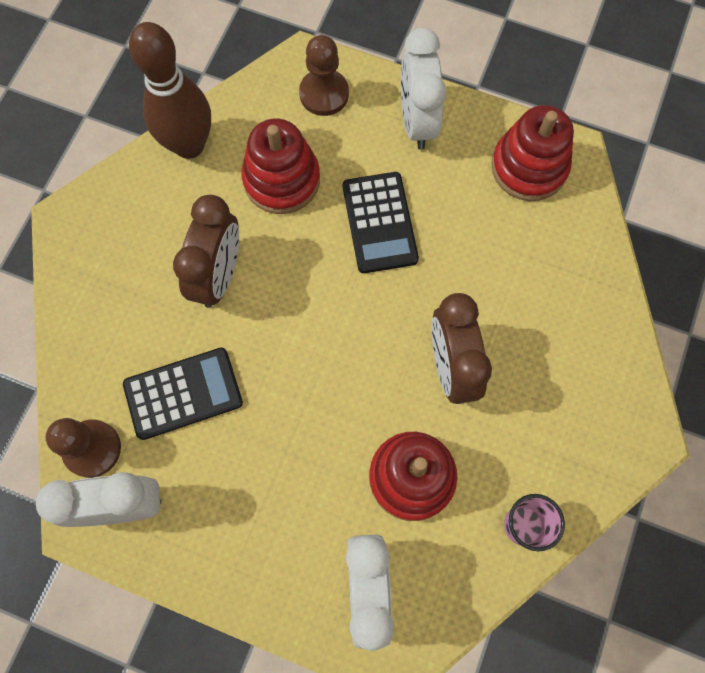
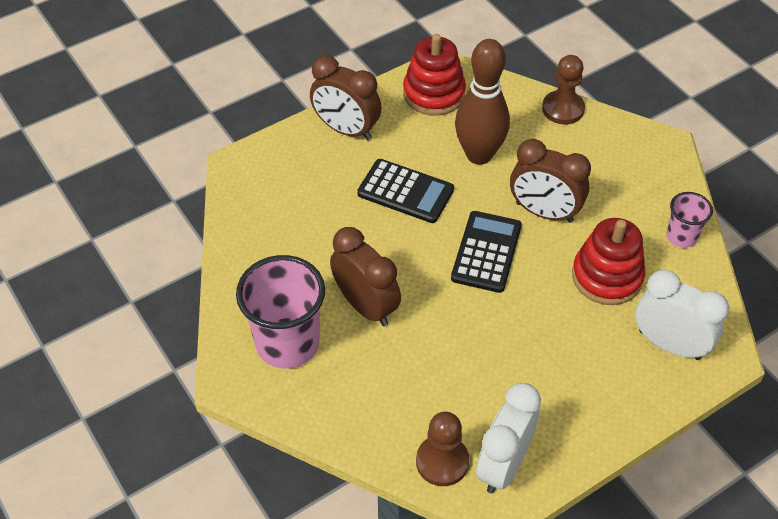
camera: 55 degrees left, 20 degrees down
black calculator [123,347,243,440] -> black calculator moved to [451,211,522,293]
brown bowling pin [129,22,211,159] -> brown bowling pin moved to [455,39,510,165]
red stacking toy [241,118,320,214] -> none
brown pawn [299,35,349,116] -> brown pawn moved to [542,55,585,124]
white clock [401,28,447,150] -> brown clock [310,55,382,140]
none -> pink cup [236,255,325,369]

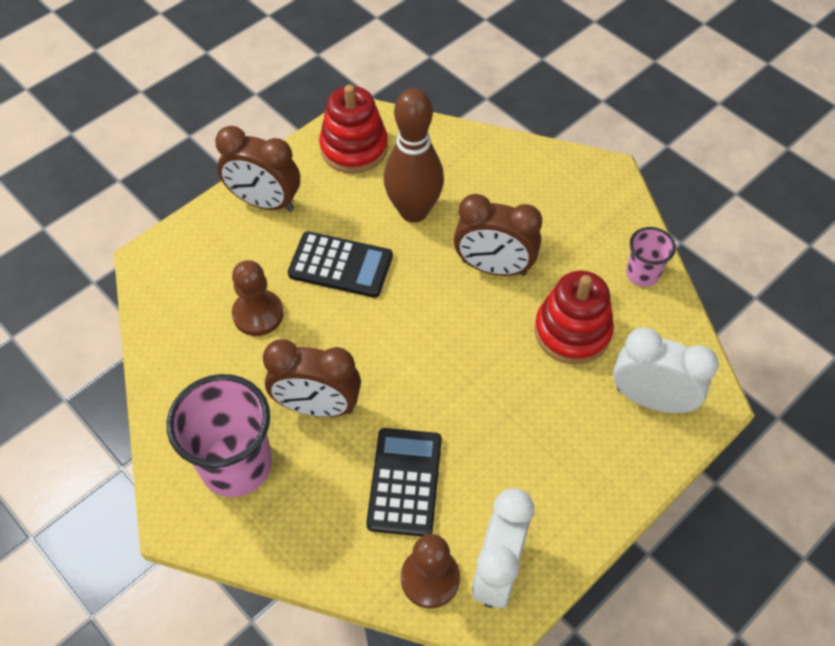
camera: 10 degrees left, 5 degrees up
brown clock [330,227,401,326] -> brown clock turned 150 degrees clockwise [263,339,361,417]
black calculator [451,211,522,293] -> black calculator moved to [366,428,442,537]
brown pawn [542,55,585,124] -> brown pawn moved to [232,260,284,336]

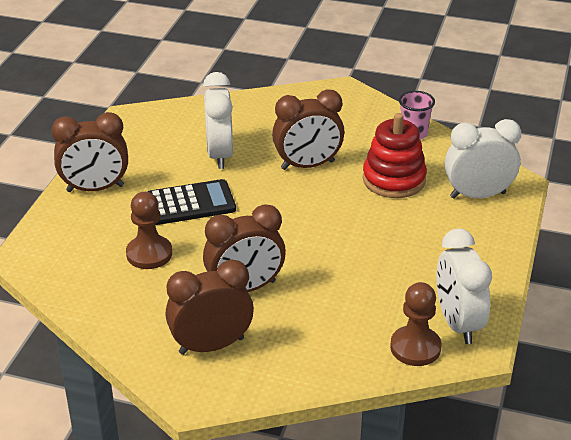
camera: 30 degrees left, 20 degrees down
pink cup [167,374,272,497] -> brown clock [166,260,254,355]
red stacking toy [319,85,388,173] -> none
black calculator [366,428,442,537] -> none
brown bowling pin [384,88,444,223] -> white clock [203,72,233,169]

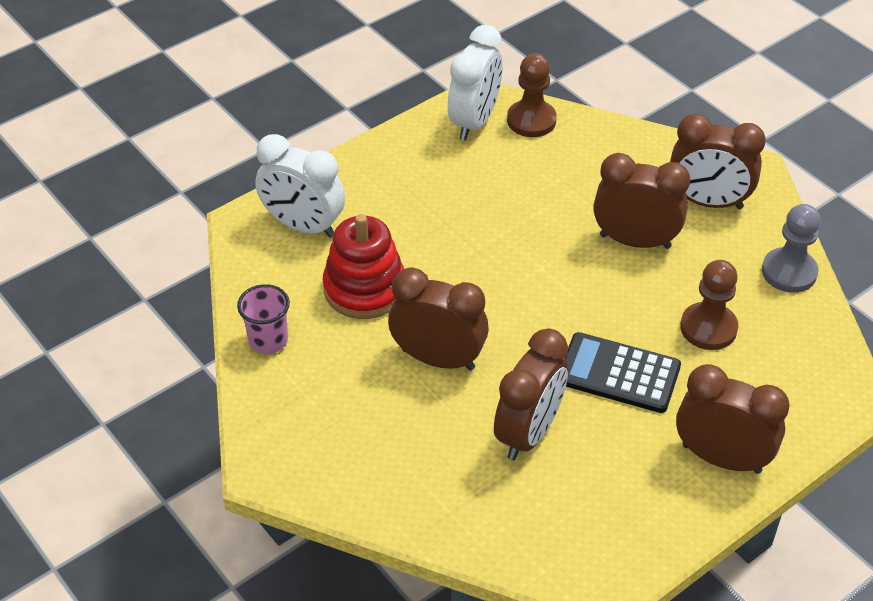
camera: 145 degrees left, 10 degrees up
white clock [203,72,233,169] -> brown clock [494,329,568,460]
none -> grey pawn [762,204,821,293]

